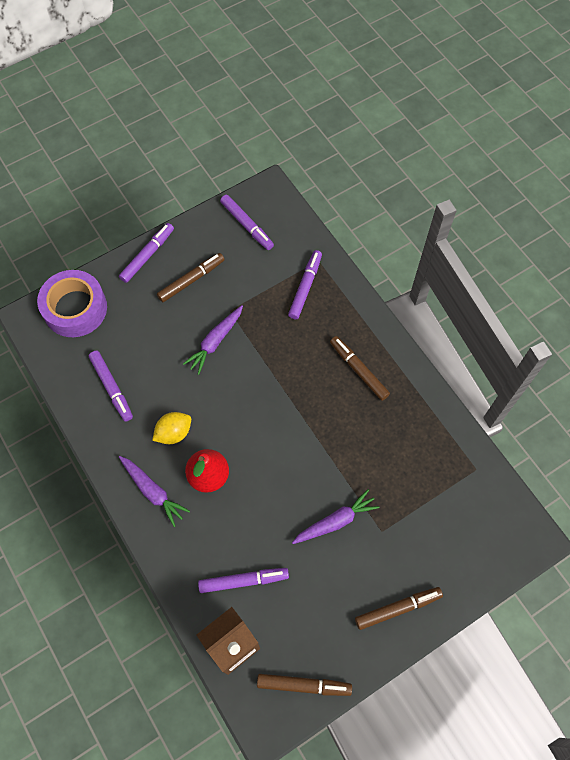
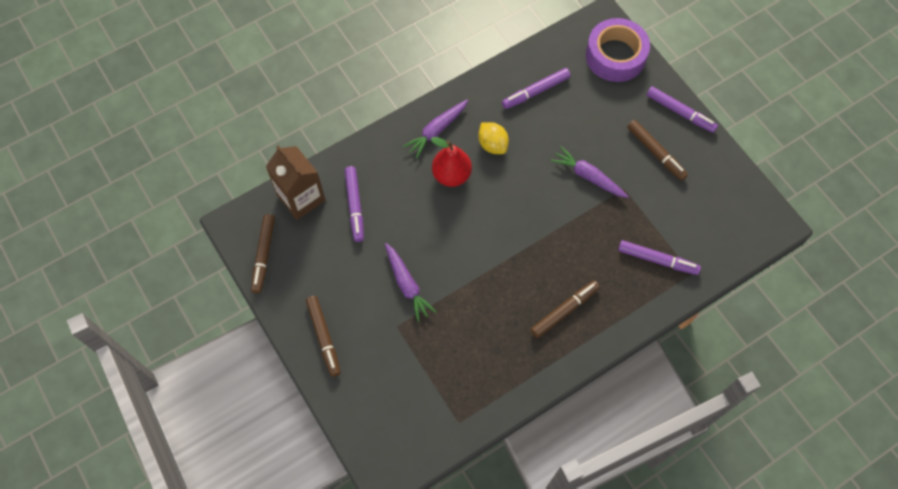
camera: 90 degrees right, 0 degrees up
purple marker [220,195,274,250] -> none

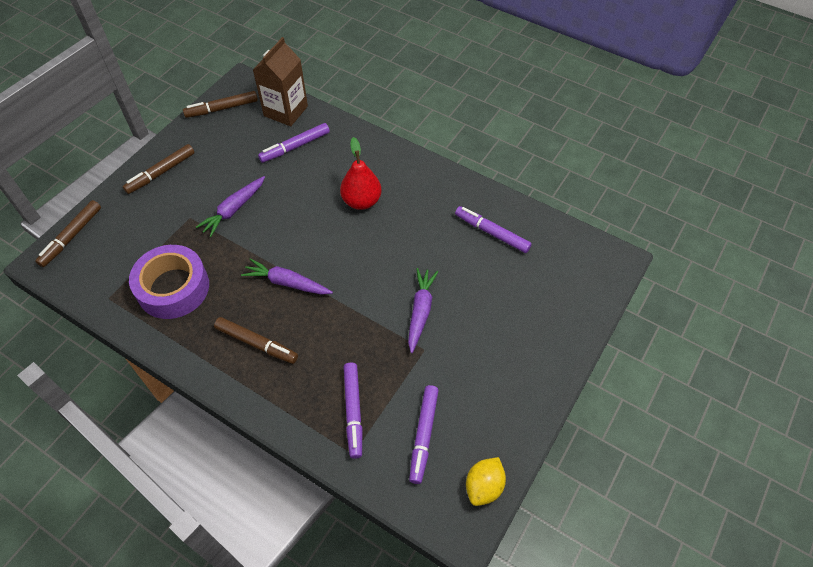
camera: 65 degrees right, 10 degrees down
purple carrot [403,99,468,159] -> purple carrot moved to [241,258,333,295]
yellow lemon [478,122,509,154] -> yellow lemon moved to [466,457,506,506]
purple tape [586,18,650,82] -> purple tape moved to [129,245,209,319]
brown marker [627,120,688,181] -> brown marker moved to [35,200,101,267]
purple marker [647,86,718,133] -> purple marker moved to [409,385,439,484]

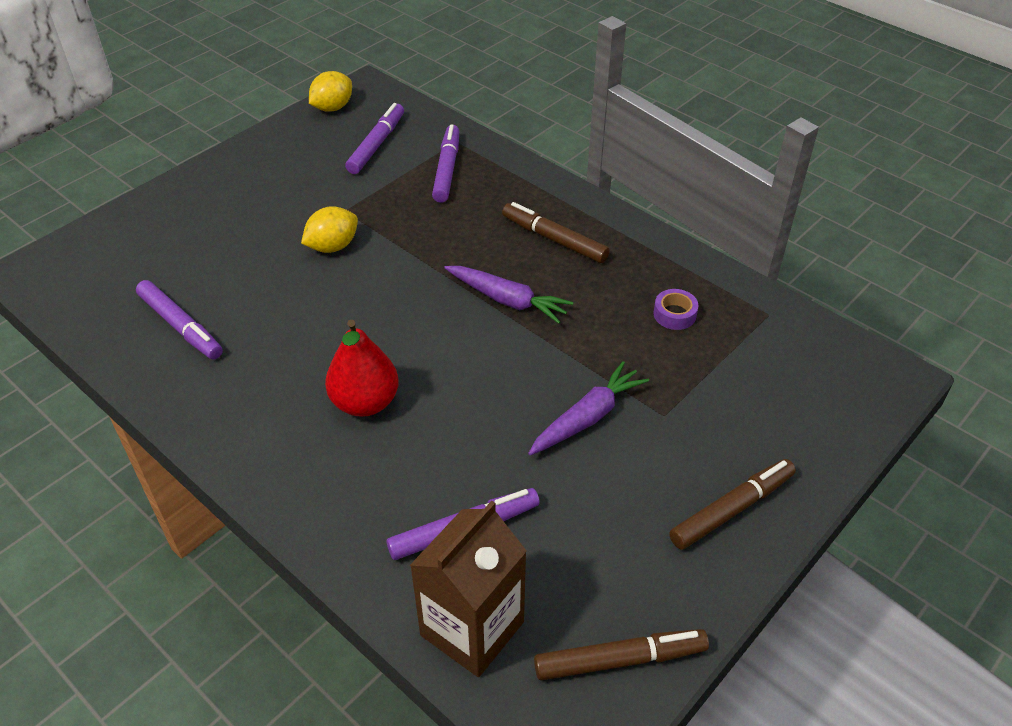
camera: 170 degrees left, 10 degrees down
brown marker [35,200,101,267] -> none
purple tape [129,245,209,319] -> purple tape [653,289,699,330], size x0.41
purple carrot [408,268,438,353] -> yellow lemon [301,206,358,253]

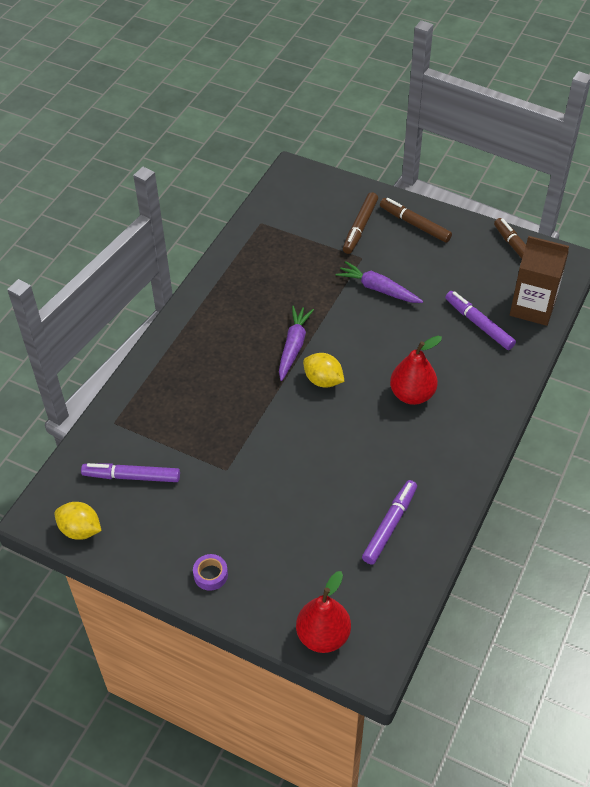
camera: 105 degrees left, 5 degrees up
yellow lemon [301,206,358,253] -> yellow lemon moved to [303,353,345,388]
purple marker [432,124,459,203] -> none
brown marker [502,202,610,263] -> brown marker moved to [343,192,378,254]
purple tape [653,289,699,330] -> purple tape moved to [193,554,228,591]
none -> red pear [296,571,351,653]

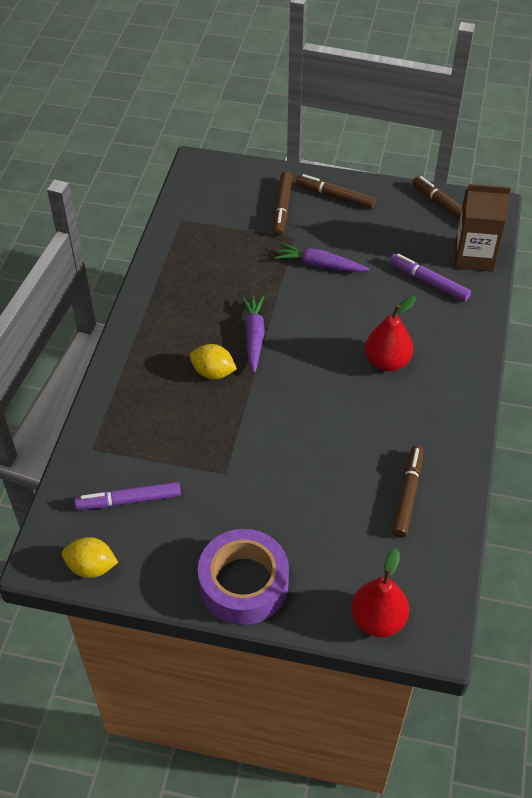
camera: 15 degrees left, 0 degrees up
purple tape [193,554,228,591] -> purple tape [198,529,289,625], size x2.46
yellow lemon [303,353,345,388] -> yellow lemon moved to [190,344,237,379]
purple marker [362,480,417,565] -> brown marker [392,446,424,538]

